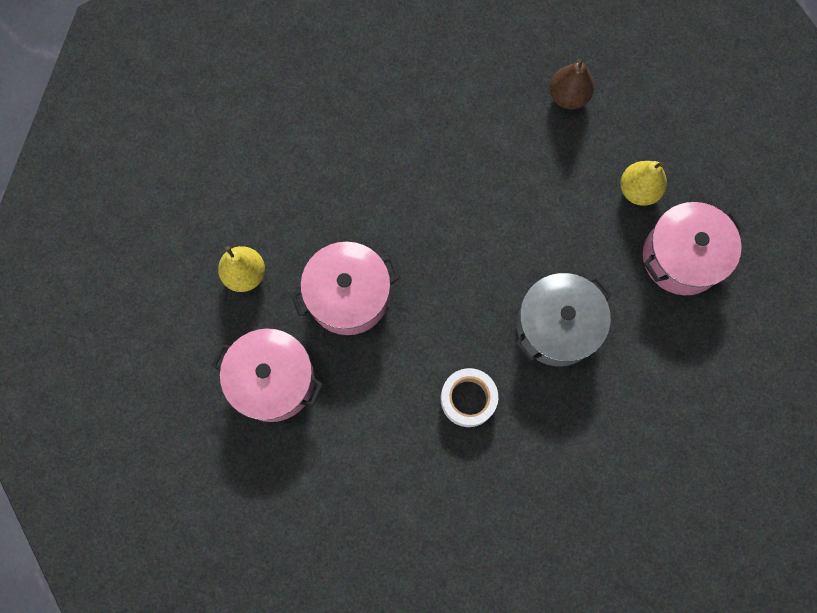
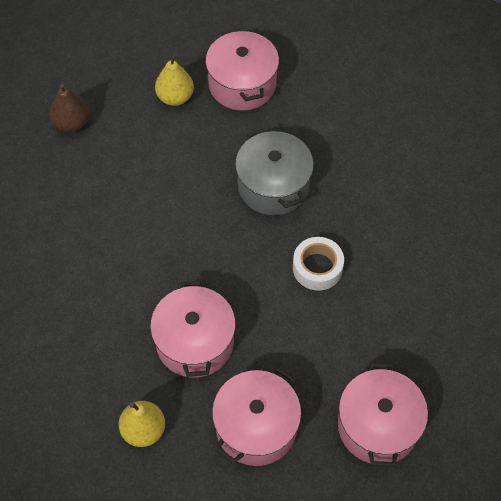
camera: 75 degrees left, 15 degrees down
none -> pink pot [338,363,428,467]

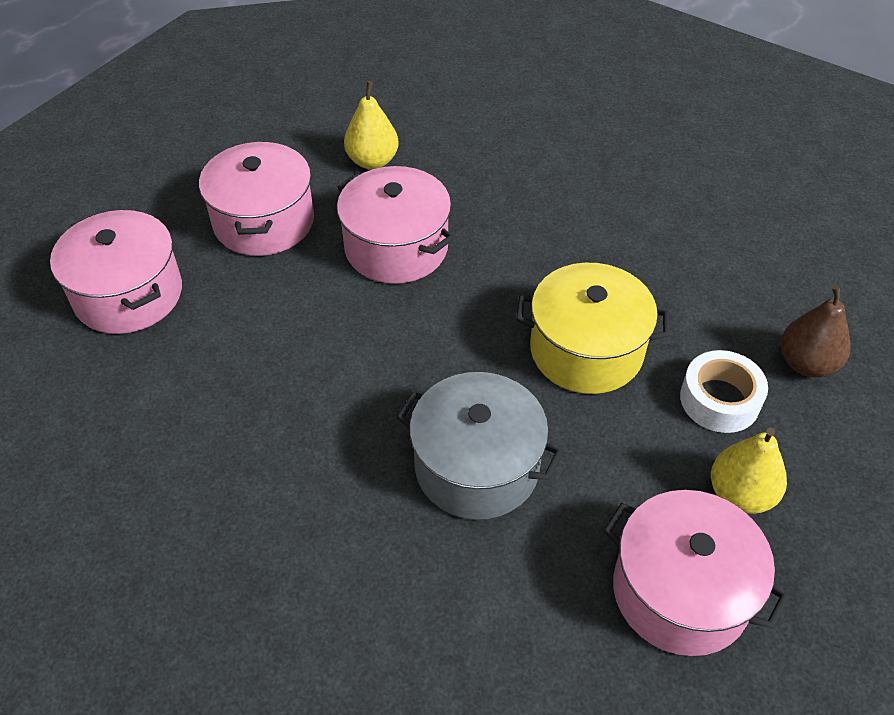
camera: 140 degrees right, 10 degrees down
white tape [293,237,344,291] -> white tape moved to [680,350,768,433]
none -> yellow pot [516,263,670,394]

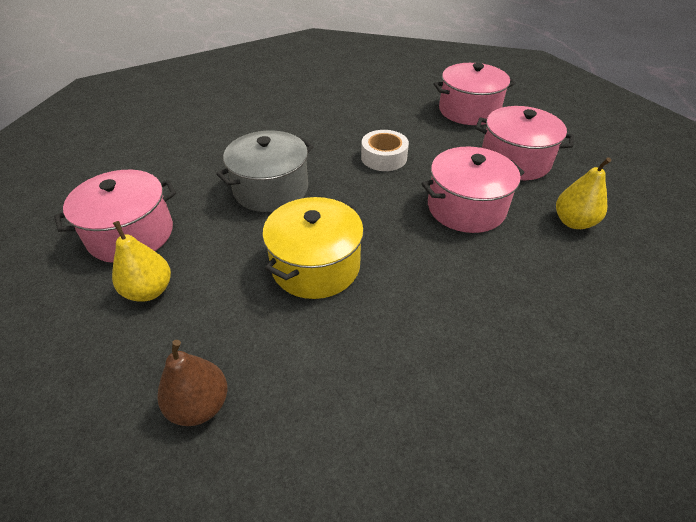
camera: 115 degrees right, 5 degrees down
white tape [680,350,768,433] -> white tape moved to [361,130,409,171]

